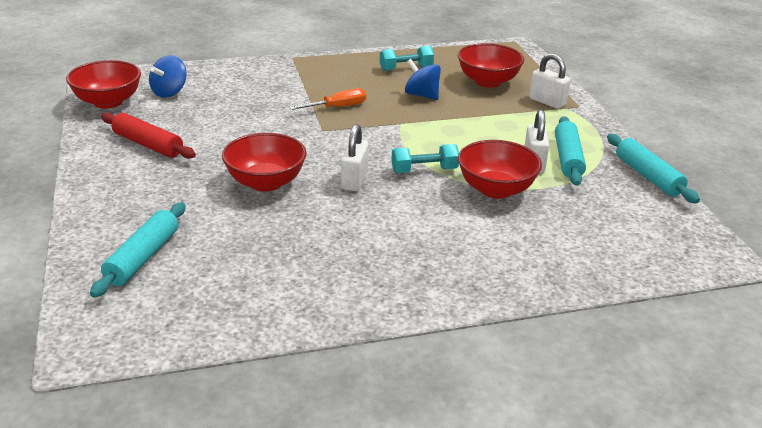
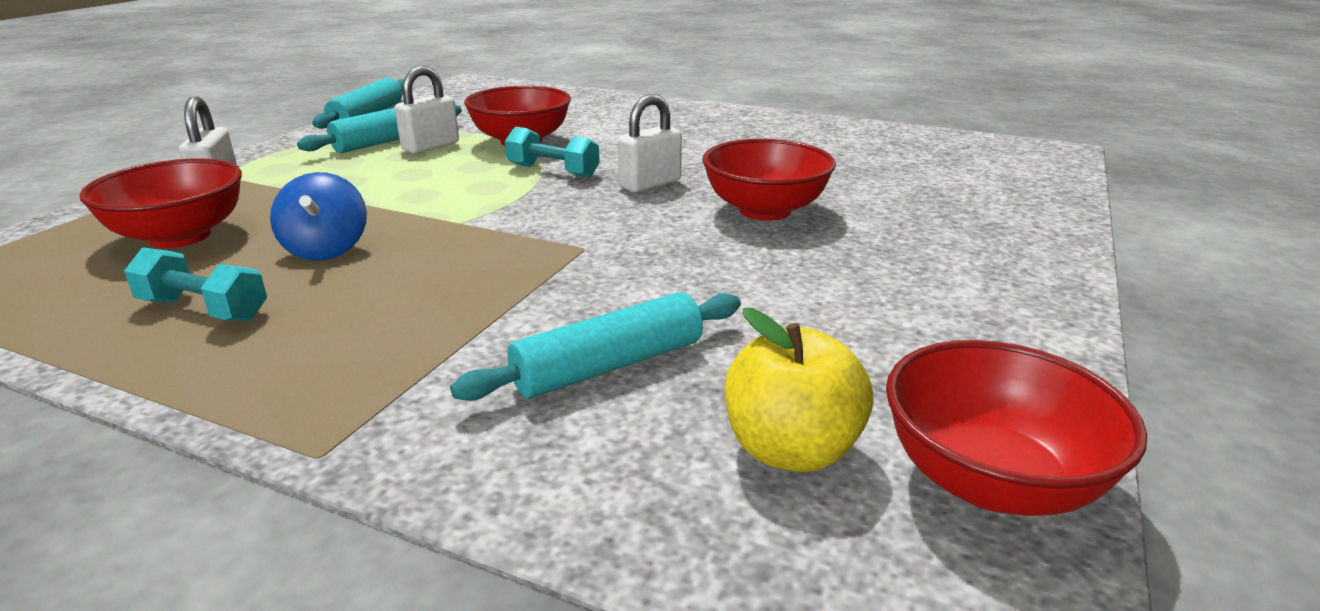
camera: 140 degrees left, 5 degrees down
turquoise rolling pin [90,202,185,297] -> turquoise rolling pin moved to [450,292,741,401]
red rolling pin [101,112,196,159] -> none
blue spinning top [149,55,187,98] -> yellow apple [725,308,874,472]
orange screwdriver [290,88,366,110] -> none

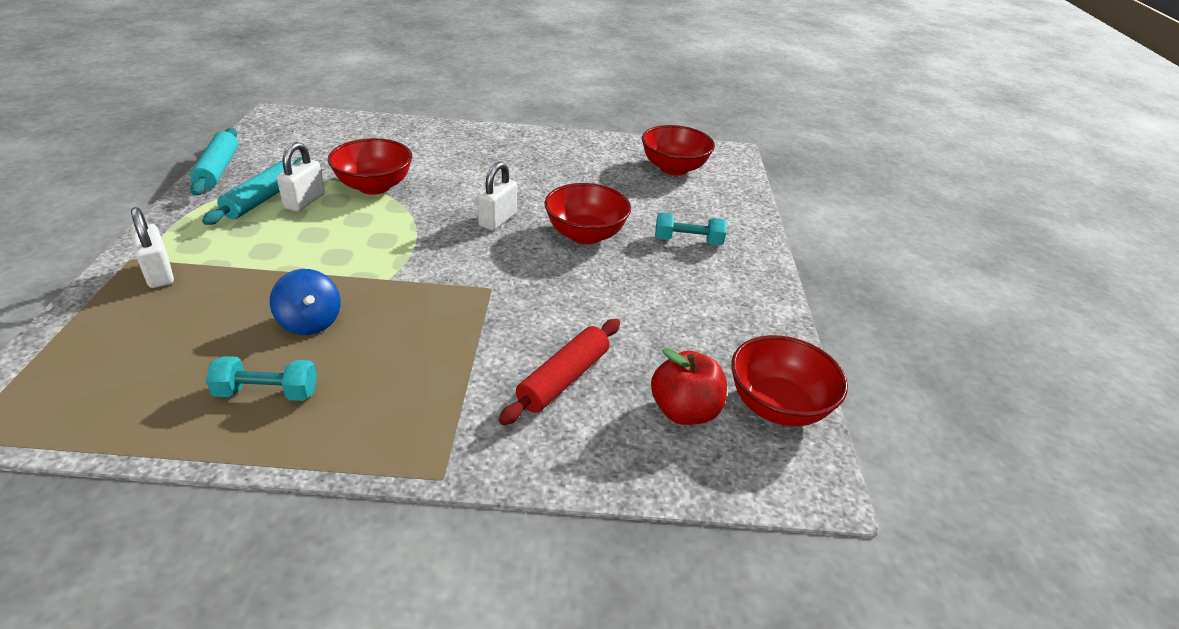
camera: 25 degrees left, 10 degrees up
red bowl [79,159,242,248] -> red bowl moved to [642,125,715,176]
turquoise rolling pin [450,292,741,401] -> red rolling pin [499,319,620,425]
turquoise dumbbell [505,127,600,178] -> turquoise dumbbell moved to [655,212,727,246]
yellow apple [725,308,874,472] -> red apple [651,348,727,425]

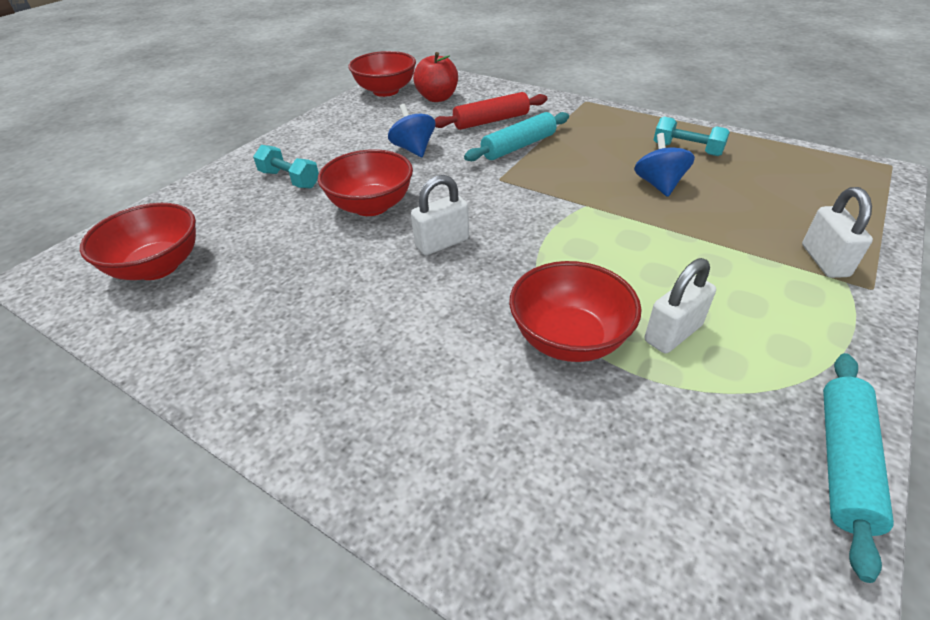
camera: 145 degrees left, 5 degrees up
turquoise rolling pin [202,157,302,225] -> turquoise rolling pin moved to [464,112,569,161]
none -> blue spinning top [388,104,435,157]

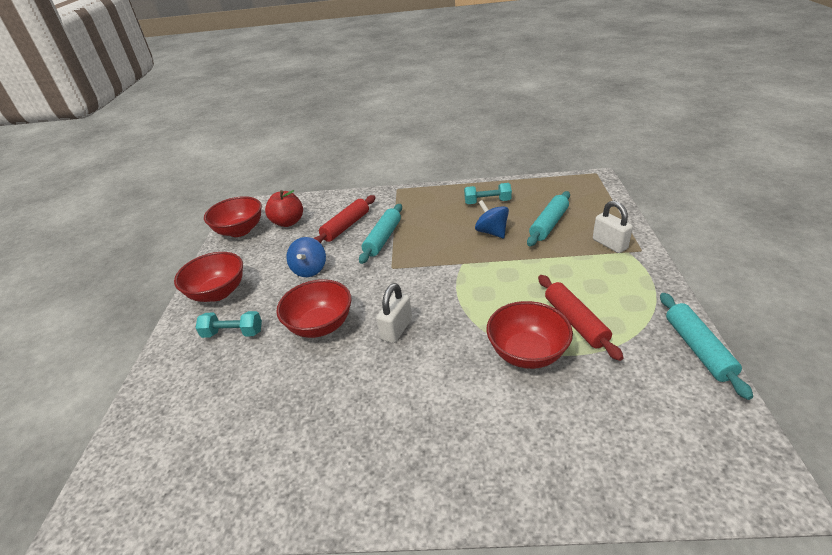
camera: 30 degrees left, 5 degrees down
red bowl [80,203,196,280] -> red bowl moved to [174,252,243,302]
blue spinning top [388,104,435,157] -> blue spinning top turned 120 degrees counterclockwise [286,237,326,277]
white padlock [645,258,716,353] -> red rolling pin [538,275,624,361]
none -> turquoise rolling pin [527,191,570,246]

